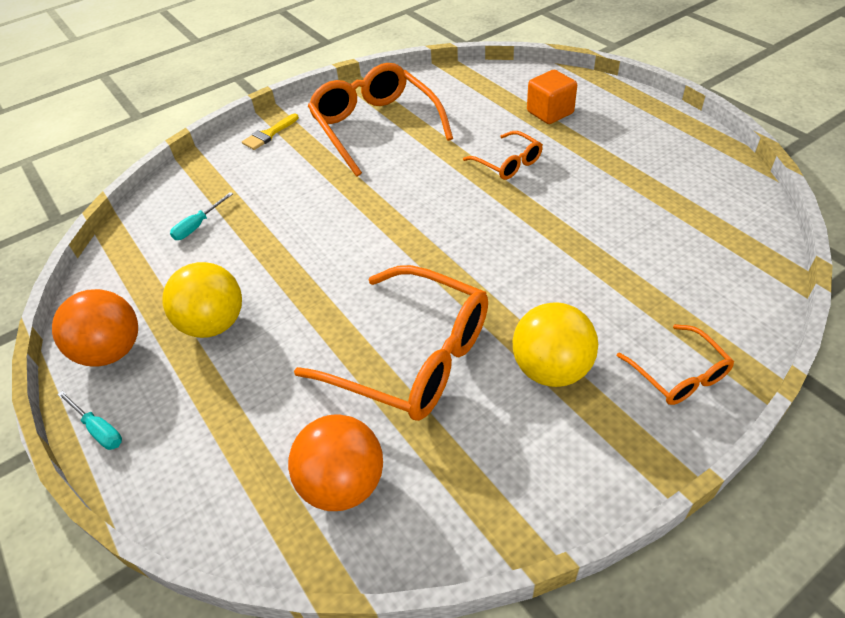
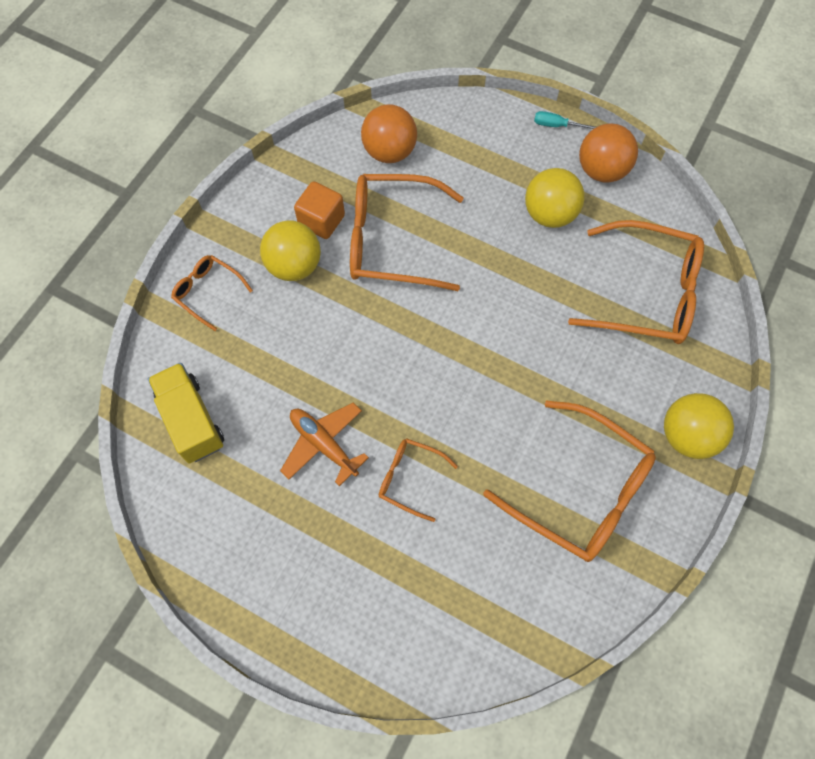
camera: 150 degrees right, 20 degrees up
turquoise screwdriver [170,192,233,240] -> orange glasses [568,220,704,344]
yellow brush [242,114,299,150] -> yellow ball [664,393,734,459]
orange cube [527,70,577,124] -> orange cube moved to [294,181,345,239]
none -> yellow truck [148,363,224,464]
none -> orange plane [280,402,369,486]

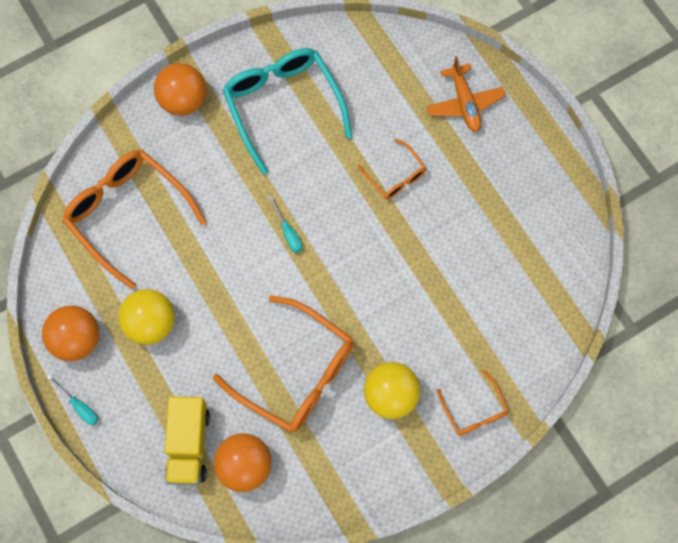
camera: 150 degrees left, 5 degrees up
yellow truck [148,363,224,464] -> yellow truck moved to [164,396,210,485]
orange plane [280,402,369,486] -> orange plane moved to [426,56,506,132]
orange cube [294,181,345,239] -> none
orange glasses [483,400,656,562] -> turquoise glasses [223,48,352,175]
yellow ball [664,393,734,459] -> orange ball [154,63,206,116]
none -> turquoise screwdriver [268,195,302,253]

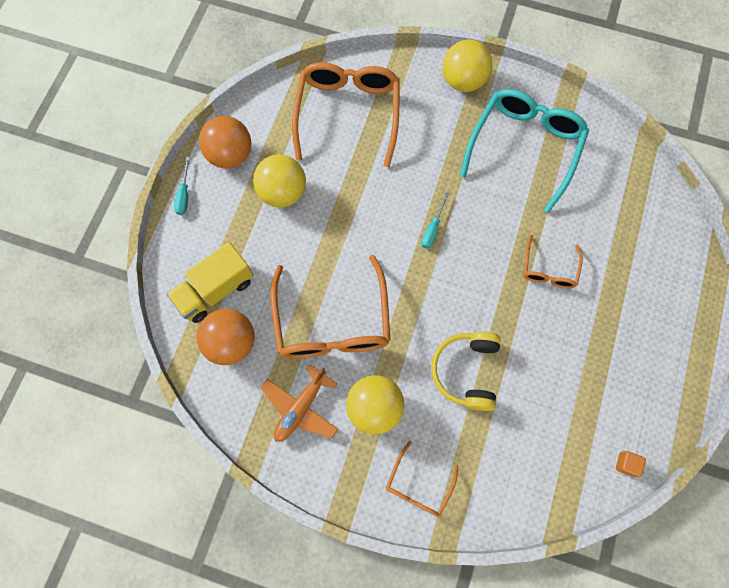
camera: 50 degrees right, 0 degrees up
orange ball [154,63,206,116] -> yellow ball [443,39,492,92]
orange plane [426,56,506,132] -> orange plane moved to [261,364,338,442]
none -> yellow headphones [431,331,501,411]
none -> orange cube [616,451,646,477]

